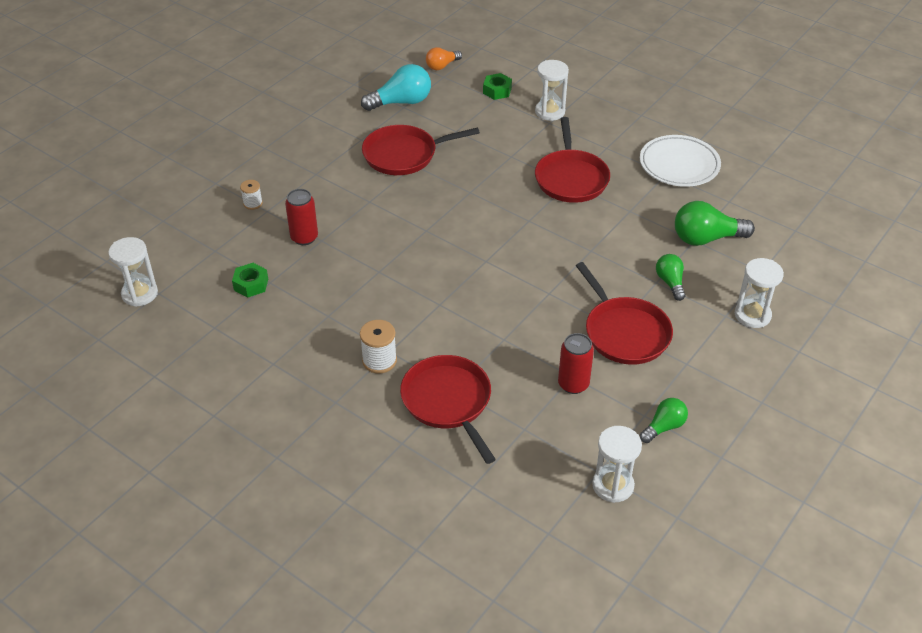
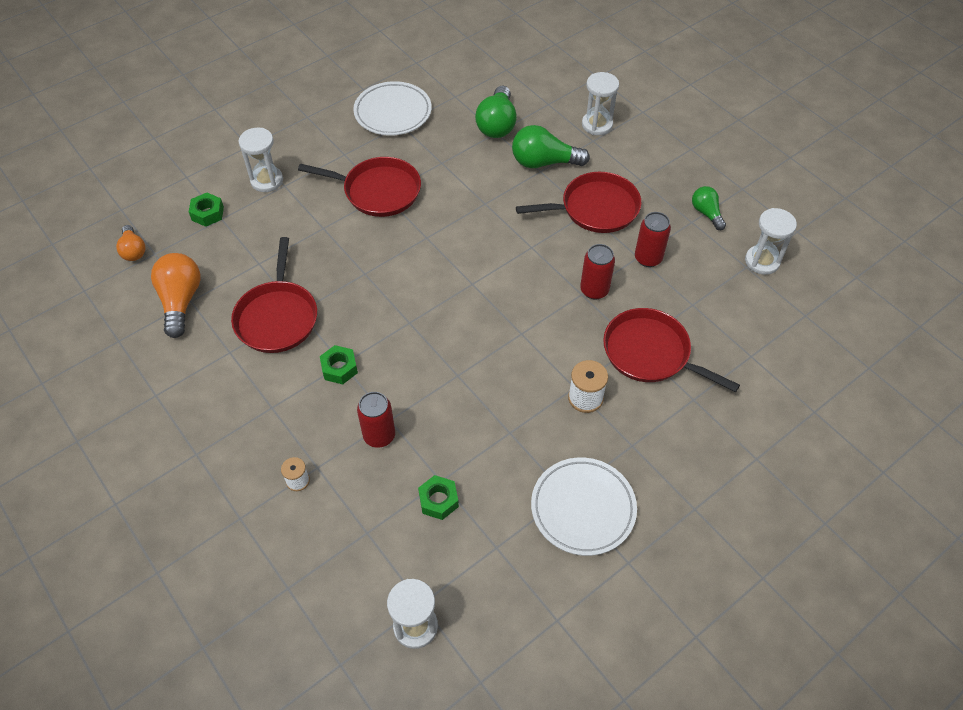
camera: 75 degrees left, 10 degrees up
turquoise light bulb [361,64,431,111] -> orange light bulb [151,253,201,338]
red pan [400,355,496,464] -> red pan turned 45 degrees clockwise [603,308,740,392]
green light bulb [656,254,686,301] -> green light bulb [512,125,590,168], size x1.67
none -> green nut [320,345,358,384]
none -> white plate [531,457,637,556]
none -> red can [580,244,615,300]

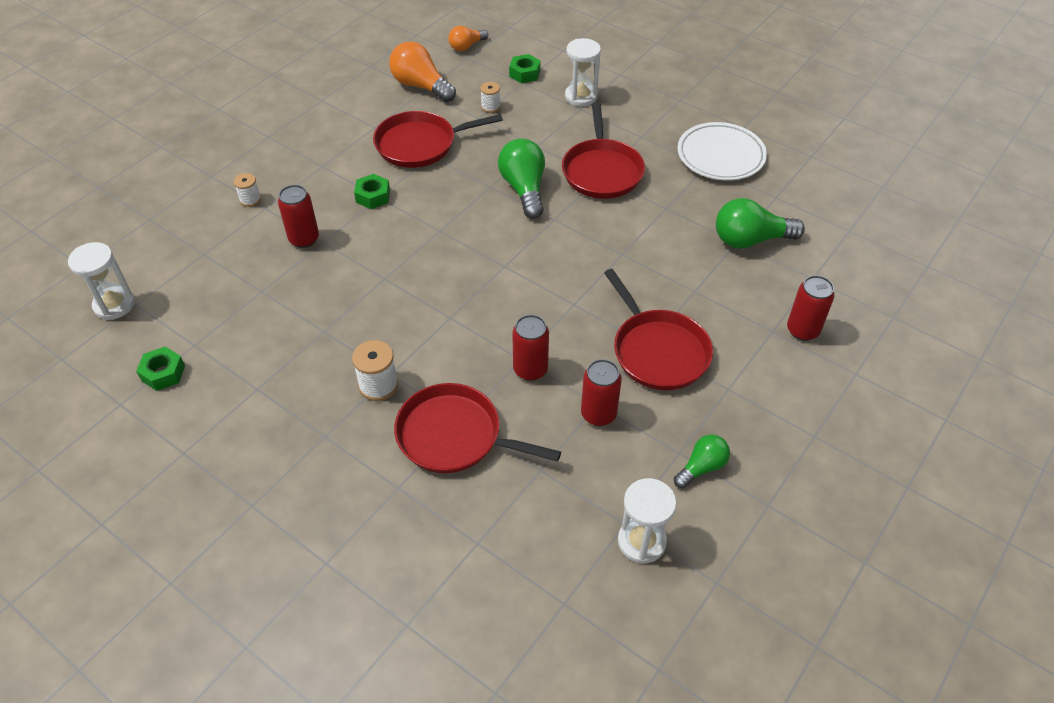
camera: 75 degrees right, 5 degrees down
orange light bulb [151,253,201,338] -> orange light bulb turned 120 degrees counterclockwise [389,42,456,102]
green nut [418,475,459,520] -> green nut moved to [136,347,185,391]
green light bulb [512,125,590,168] -> green light bulb moved to [498,139,545,219]
white plate [531,457,637,556] -> none
white hourglass [582,72,619,135] -> red can [787,275,835,341]
red pan [603,308,740,392] -> red pan turned 90 degrees counterclockwise [394,383,561,473]
none -> white spool [480,82,501,113]

